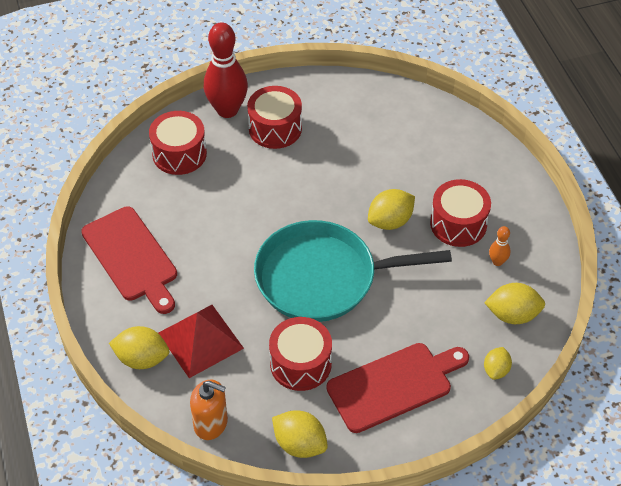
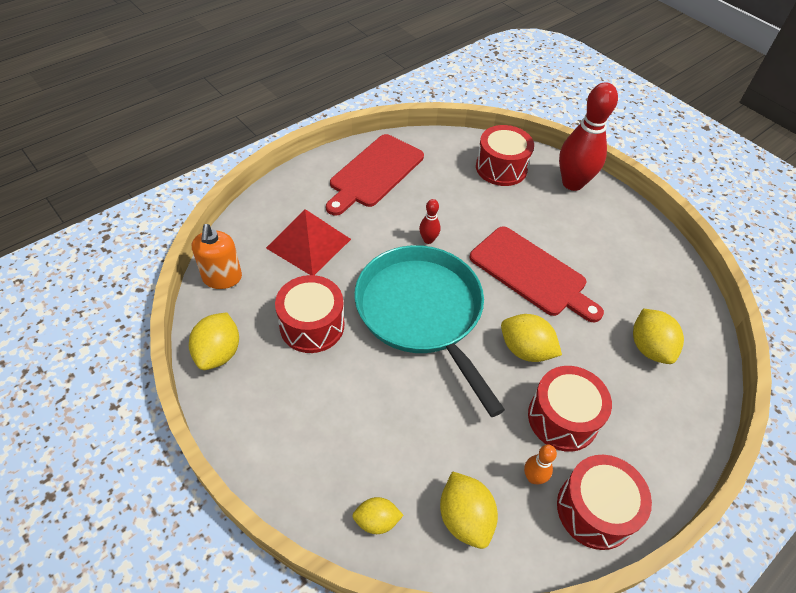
camera: 65 degrees right, 0 degrees up
yellow lemon [109,326,169,369] -> yellow lemon moved to [633,309,684,364]
red drum [247,86,302,149] -> red drum moved to [557,455,652,550]
red cutting board [326,343,469,433] -> red cutting board moved to [470,226,604,322]
none -> red bowling pin [419,199,440,244]

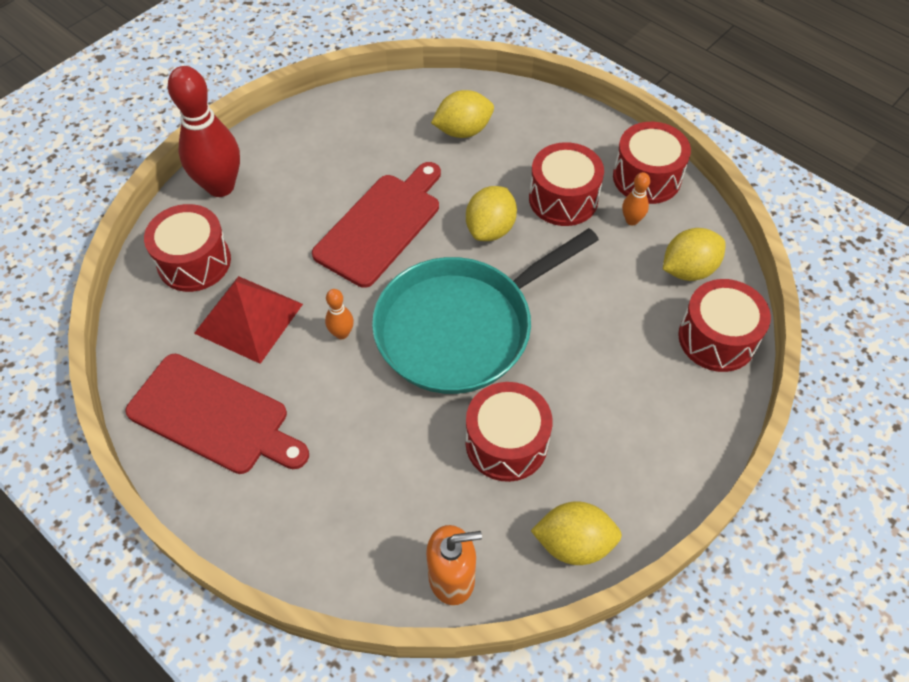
camera: 95 degrees left, 5 degrees up
red pyramid [266,209,351,275] -> red pyramid moved to [194,276,303,364]
yellow lemon [352,497,404,534] -> red drum [678,279,771,372]
red bowling pin [419,199,440,244] -> orange bowling pin [325,289,354,339]

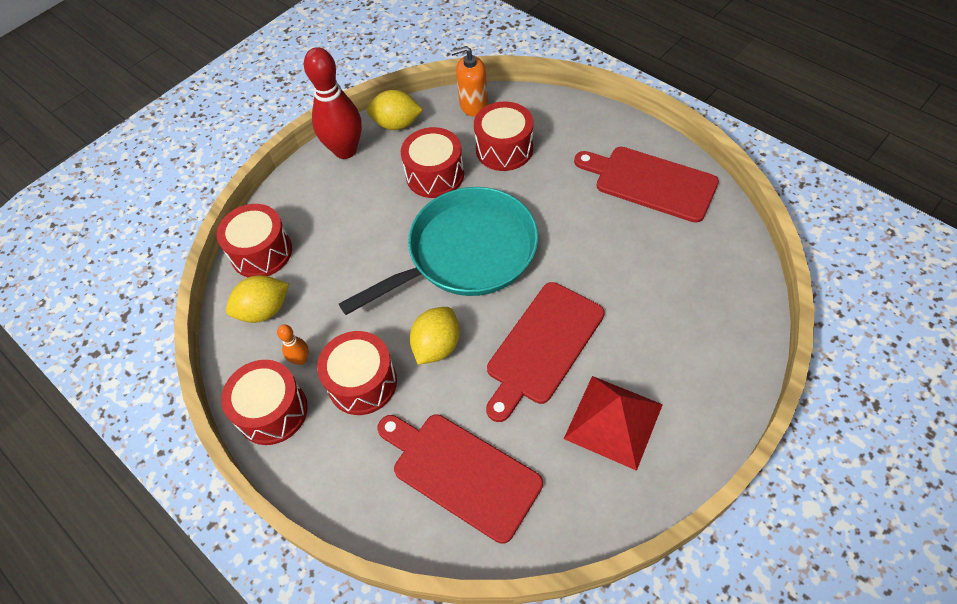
camera: 175 degrees left, 0 degrees up
red drum [144,204,231,292] -> red drum moved to [474,102,533,171]
red bowling pin [168,66,240,197] -> red bowling pin moved to [304,47,362,159]
red pyramid [194,276,303,364] -> red pyramid moved to [564,376,663,471]
orange bowling pin [325,289,354,339] -> none
yellow lemon [431,90,494,138] -> red cutting board [377,414,543,544]

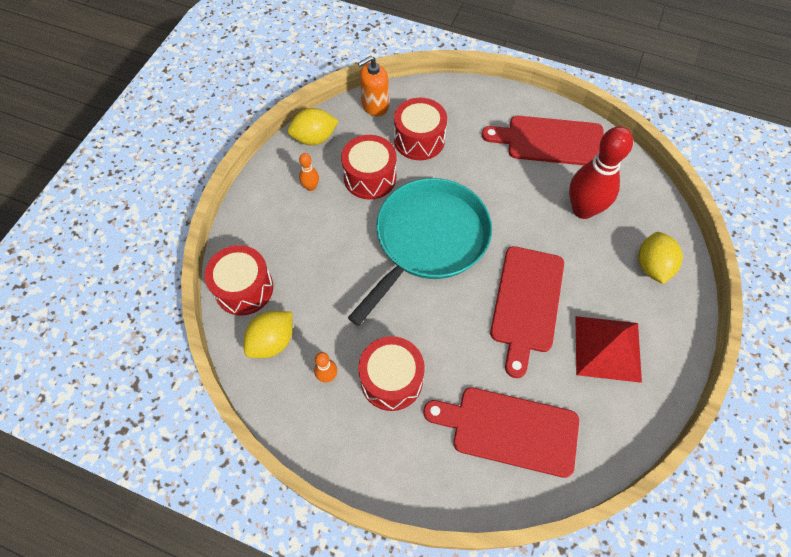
camera: 25 degrees left, 5 degrees up
red drum [221,360,308,445] -> none
red bowling pin [304,47,362,159] -> red bowling pin moved to [569,126,633,219]
yellow lemon [410,307,460,365] -> yellow lemon moved to [638,232,683,284]
none -> orange bowling pin [299,153,319,191]

